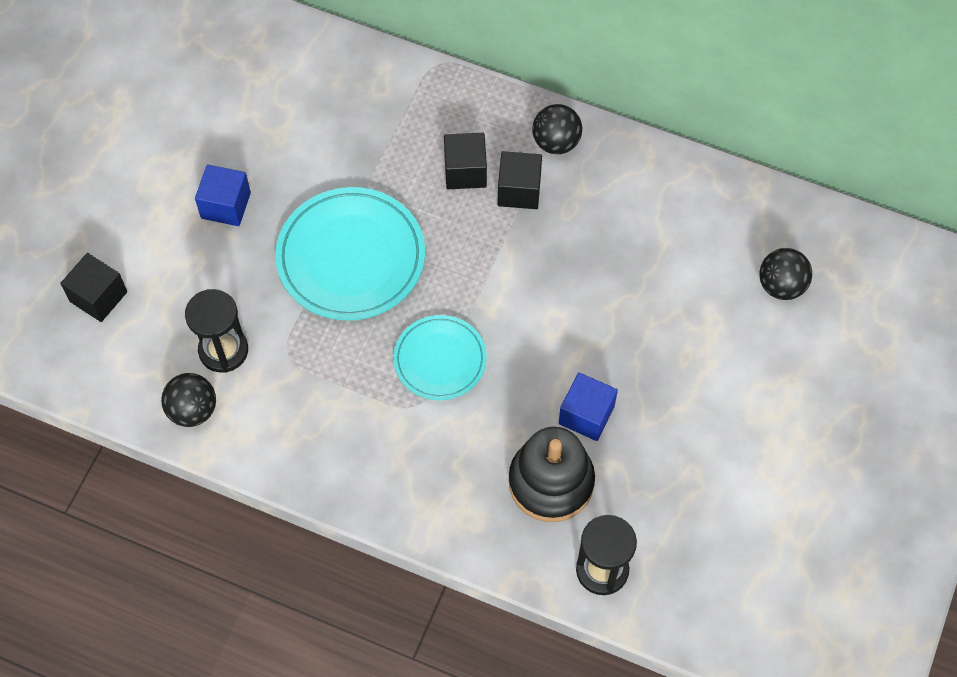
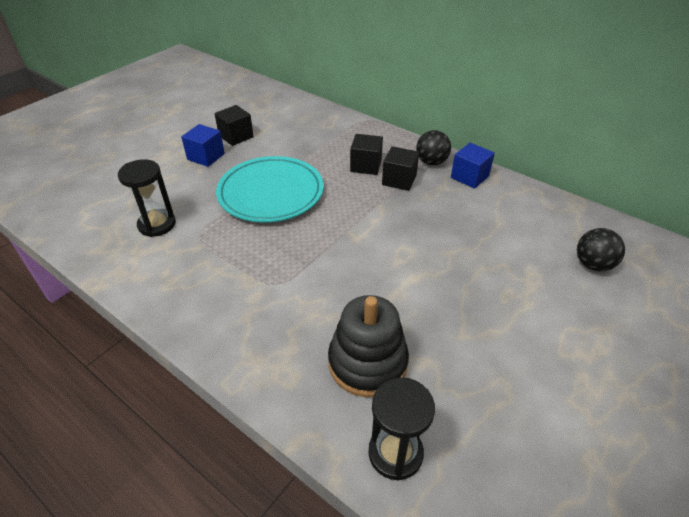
camera: 15 degrees right, 20 degrees down
black cube [61,253,127,322] -> black cube moved to [214,105,254,146]
black ball [161,373,216,427] -> none
turquoise plate [393,315,487,400] -> none
blue cube [559,372,618,441] -> blue cube moved to [451,143,495,189]

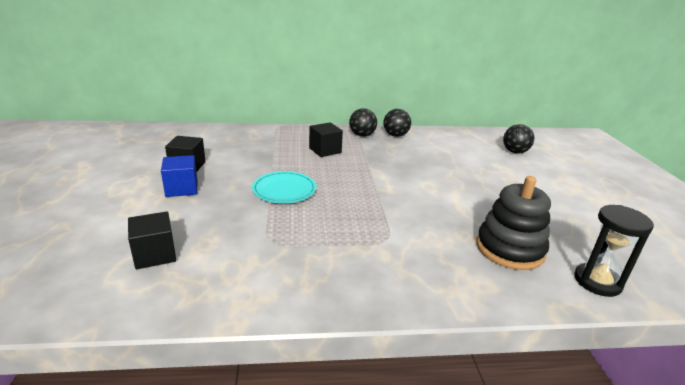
camera: 45 degrees left, 15 degrees down
black hourglass [118,159,176,237] -> none
turquoise plate [216,156,324,222] -> turquoise plate [252,171,317,203], size x0.61
black cube [382,146,419,191] -> black cube moved to [128,211,176,269]
blue cube [451,143,495,189] -> black ball [383,109,411,137]

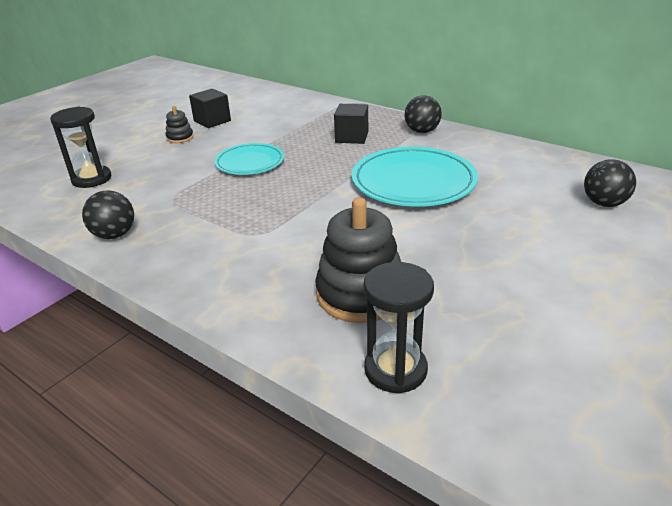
camera: 45 degrees right, 5 degrees up
black cube [128,211,176,269] -> black hourglass [50,107,111,188]
blue cube [161,155,198,197] -> black stacking toy [165,106,194,143]
black ball [383,109,411,137] -> black ball moved to [82,190,134,239]
none -> turquoise plate [352,147,478,207]

